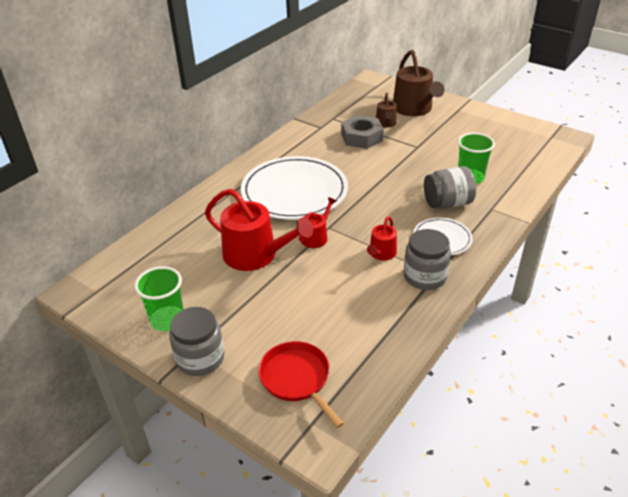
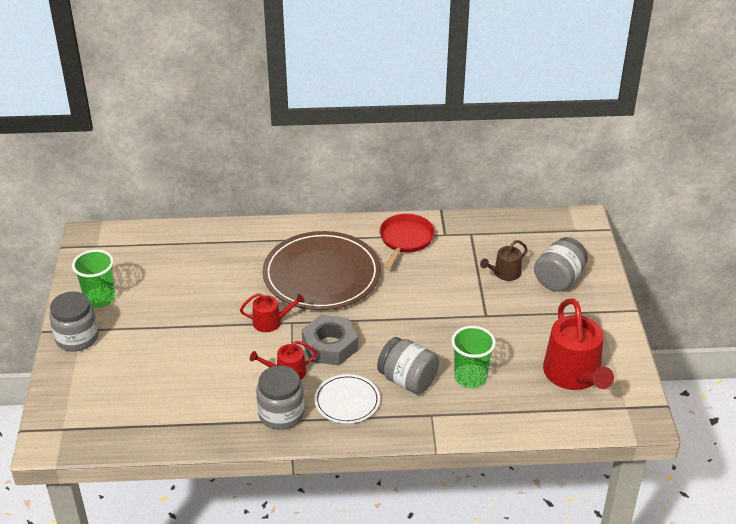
camera: 50 degrees right, 0 degrees up
red watering can [205,189,313,271] -> red watering can moved to [543,298,614,390]
white plate [241,156,348,220] -> brown plate [263,231,381,310]
red pan [258,341,344,428] -> red pan moved to [380,214,435,270]
grey nut [341,115,384,149] -> grey nut moved to [302,315,358,366]
brown watering can [393,50,445,116] -> grey jar [534,237,588,292]

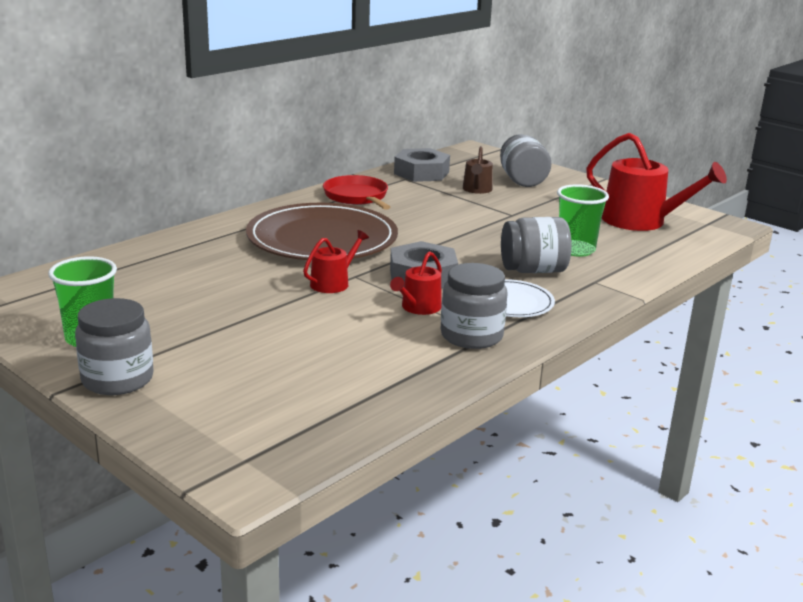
camera: 45 degrees left, 15 degrees down
none -> grey nut [394,148,450,182]

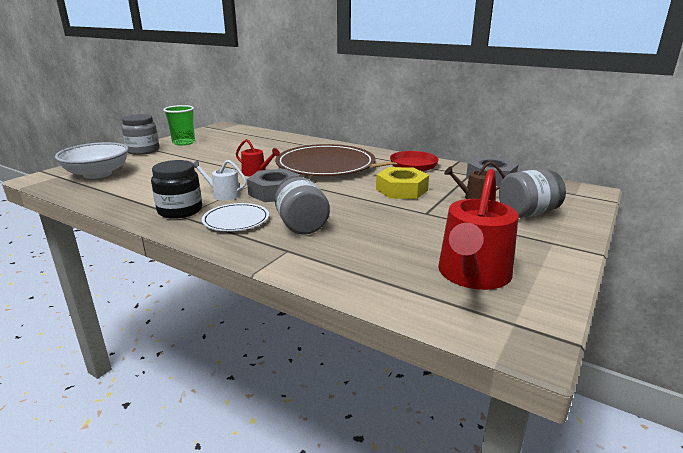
camera: 80 degrees right, 0 degrees up
red watering can [390,251,442,315] -> white watering can [193,160,247,200]
grey jar [440,263,508,349] -> black jar [151,160,202,219]
green cup [557,184,609,257] -> none
none -> white bowl [55,142,129,179]
none -> yellow nut [376,167,429,199]

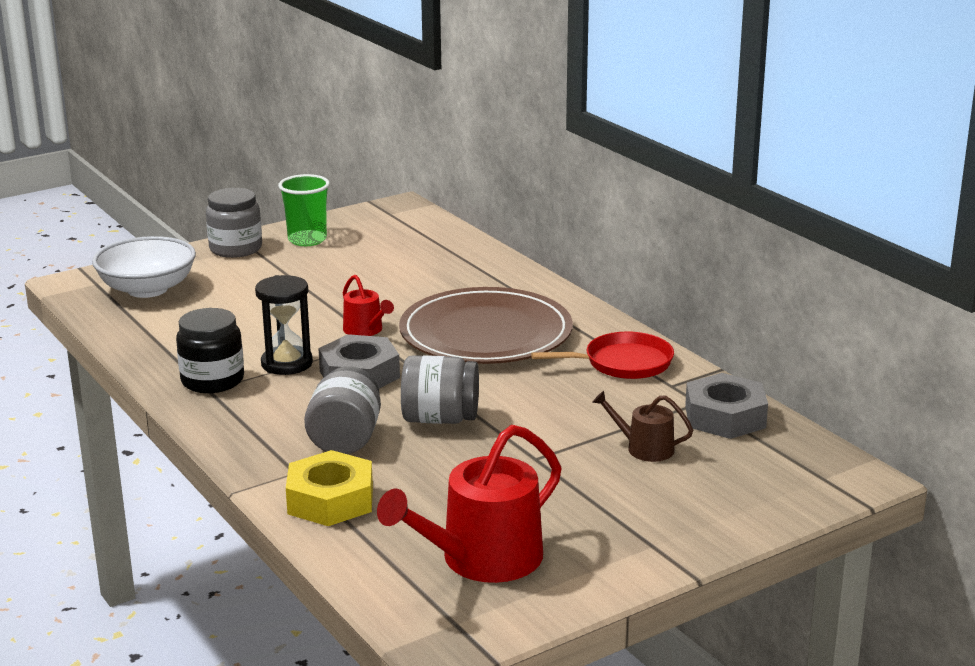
camera: 25 degrees right, 0 degrees up
white watering can [193,160,247,200] -> black hourglass [255,275,313,375]
white plate [202,203,269,231] -> none
yellow nut [376,167,429,199] -> yellow nut moved to [286,450,373,526]
grey jar [499,169,566,218] -> grey jar moved to [401,355,479,424]

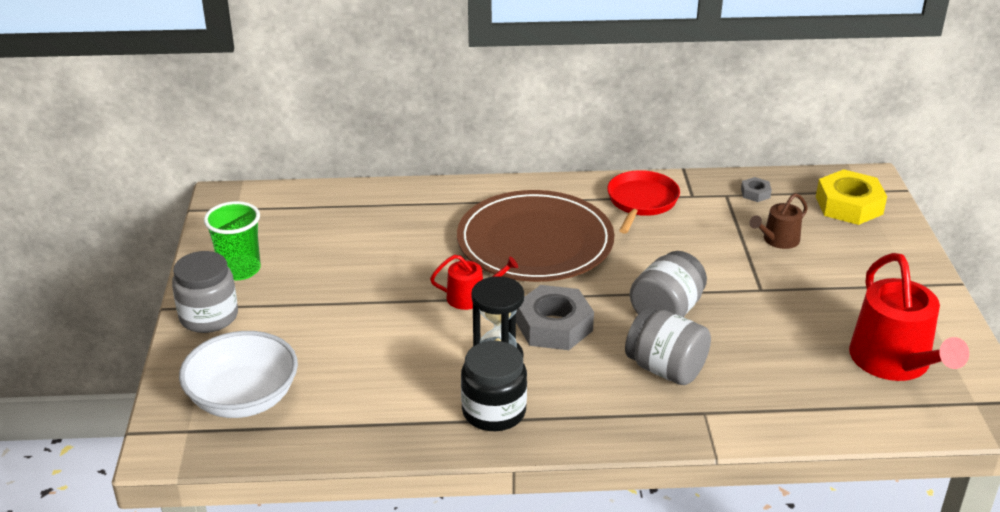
camera: 60 degrees left, 10 degrees up
yellow nut [286,450,373,526] -> yellow nut moved to [816,169,887,225]
grey nut [685,373,768,439] -> grey nut [741,177,772,202], size x0.47

